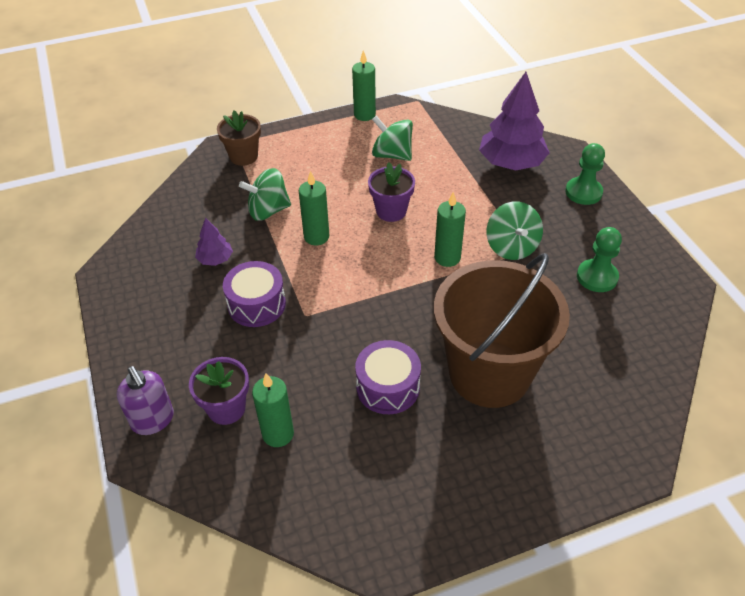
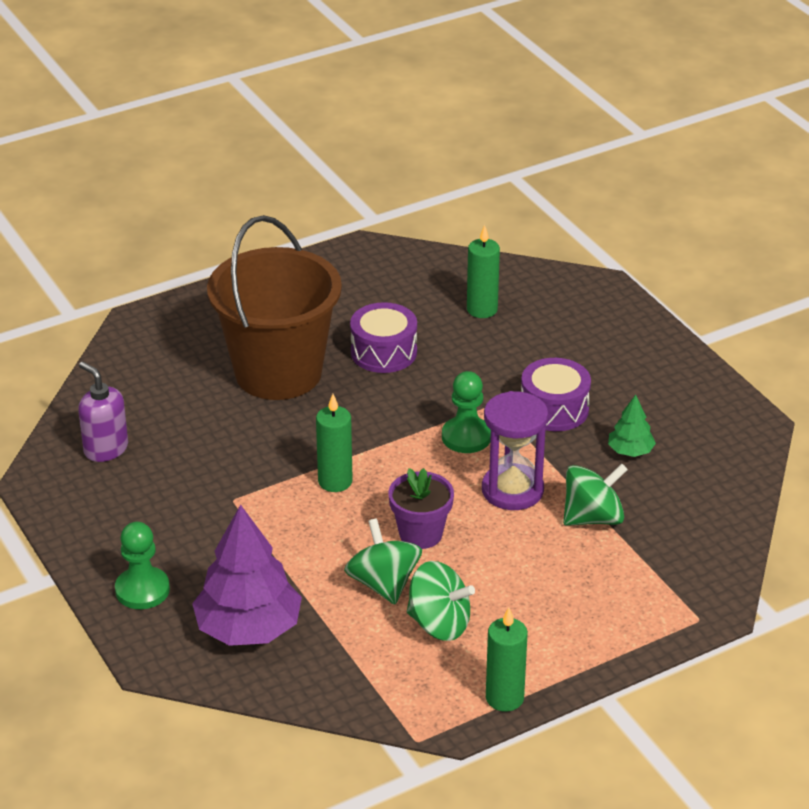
camera: 170 degrees right, 10 degrees down
purple soap dispenser [117,366,174,435] -> purple soap dispenser moved to [78,362,128,462]
purple flower pot [189,357,249,425] -> none
purple tree [195,218,233,266] -> green tree [608,395,656,457]
brown flower pot [217,111,261,166] -> none
green candle [299,171,329,245] -> purple hourglass [482,391,548,510]
green spinning top [487,201,543,260] -> green spinning top moved to [344,518,422,605]
green pawn [577,227,622,292] -> green pawn moved to [442,371,491,453]

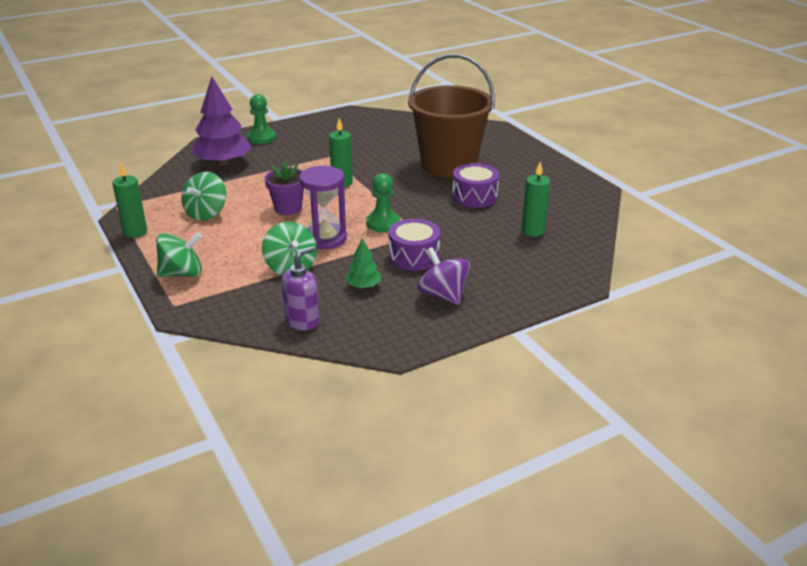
camera: 90 degrees right, 5 degrees down
purple soap dispenser [78,362,128,462] -> purple soap dispenser moved to [281,246,320,331]
green spinning top [344,518,422,605] -> green spinning top moved to [156,232,202,277]
none -> purple spinning top [417,247,470,305]

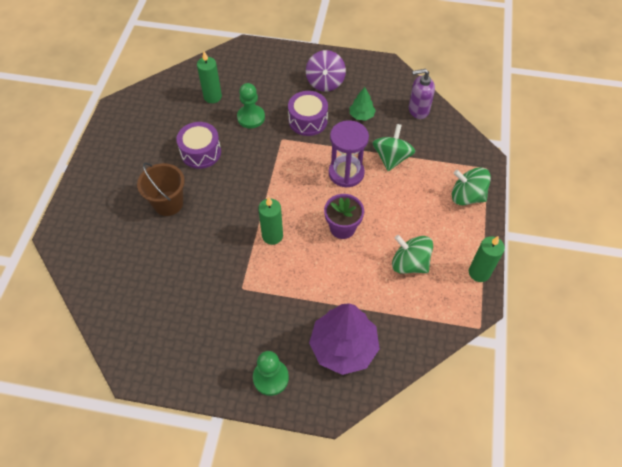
camera: 140 degrees left, 25 degrees up
green spinning top [181,172,226,221] -> green spinning top turned 120 degrees counterclockwise [392,235,433,274]
green pawn [366,173,400,232] -> green pawn moved to [237,83,265,128]
brown bucket [408,54,495,178] -> brown bucket [137,163,185,216], size x0.54

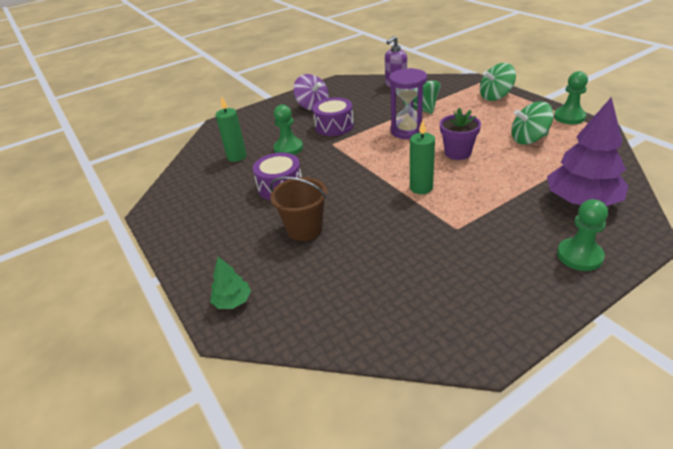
camera: 40 degrees left, 20 degrees down
green tree [349,87,376,121] -> green tree moved to [210,257,251,309]
green candle [469,236,505,282] -> green pawn [554,71,588,124]

